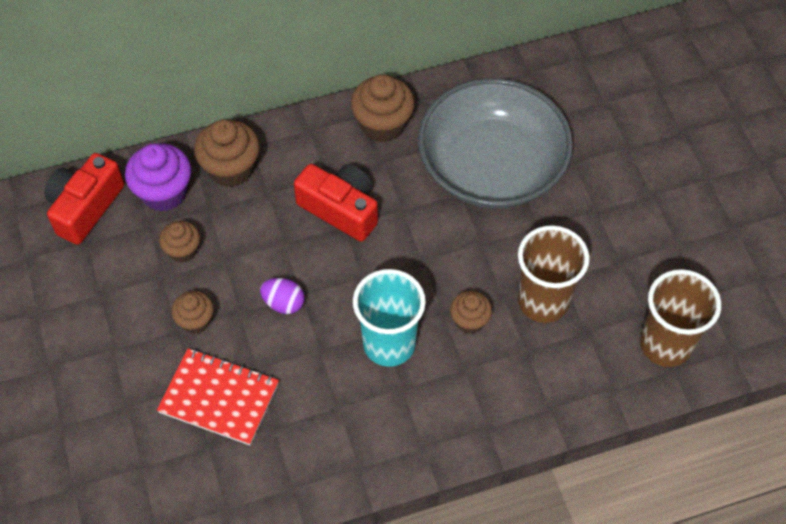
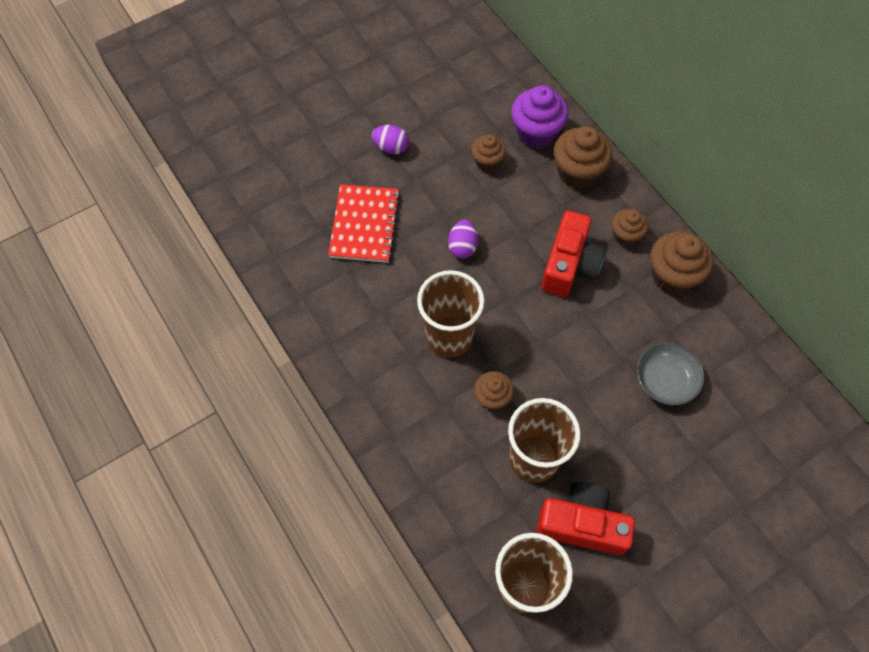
camera: 75 degrees right, 5 degrees up
red camera [44,153,124,245] -> red camera moved to [537,482,635,555]
brown cupcake [171,291,214,334] -> brown cupcake moved to [612,209,648,246]
turquoise cup [353,269,426,367] -> brown cup [417,270,485,358]
grey bowl [418,78,573,208] -> grey bowl [637,343,704,405], size x0.44
none -> purple egg [372,125,409,154]

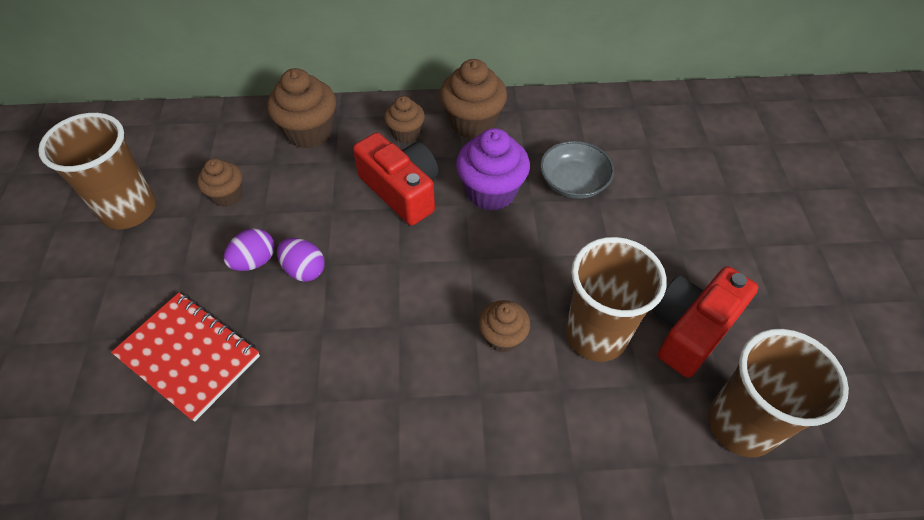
camera: 60 degrees left, 10 degrees down
purple egg [372,125,409,154] -> purple egg moved to [224,228,275,271]
brown cup [417,270,485,358] -> brown cup moved to [38,113,156,229]
purple cupcake [511,85,569,148] -> purple cupcake moved to [456,128,530,211]

